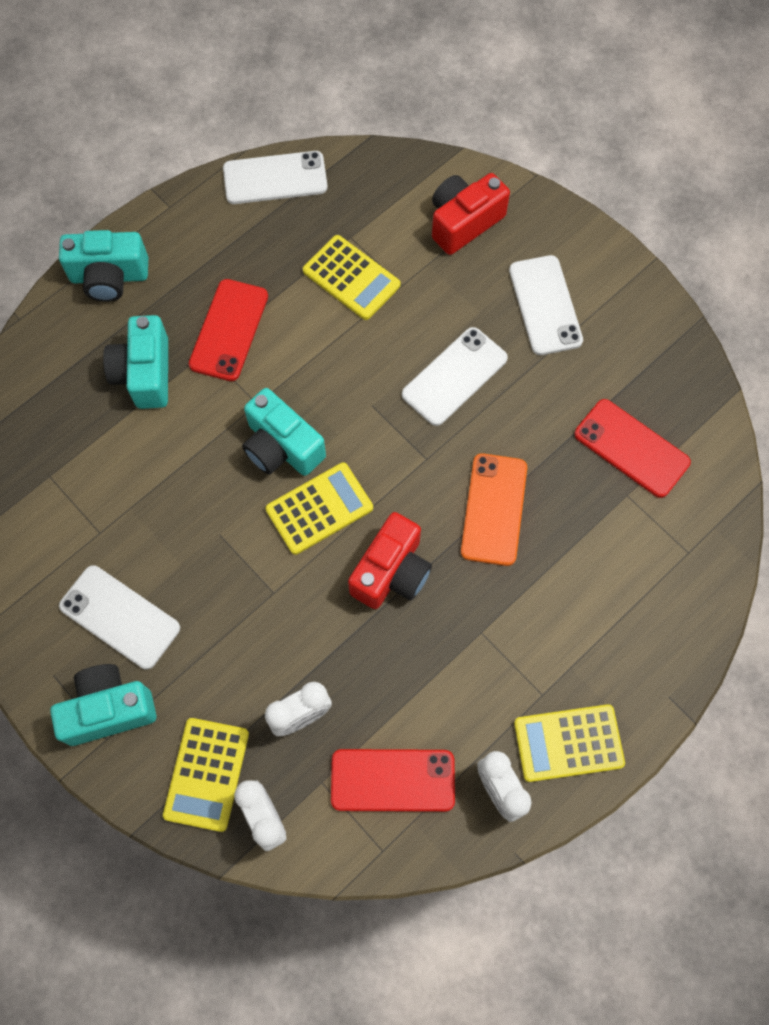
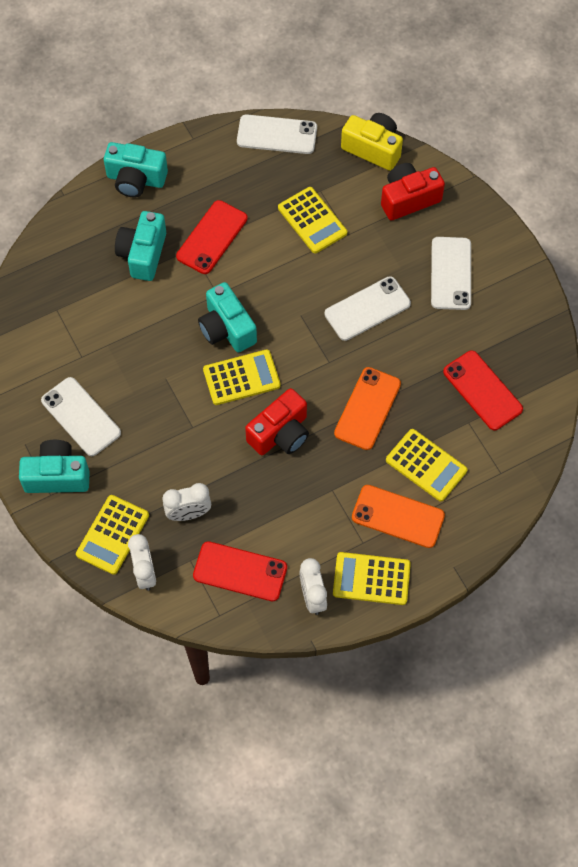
camera: 15 degrees right, 5 degrees down
none -> yellow camera [341,113,403,171]
none -> orange phone [352,485,445,548]
none -> yellow calculator [386,429,467,501]

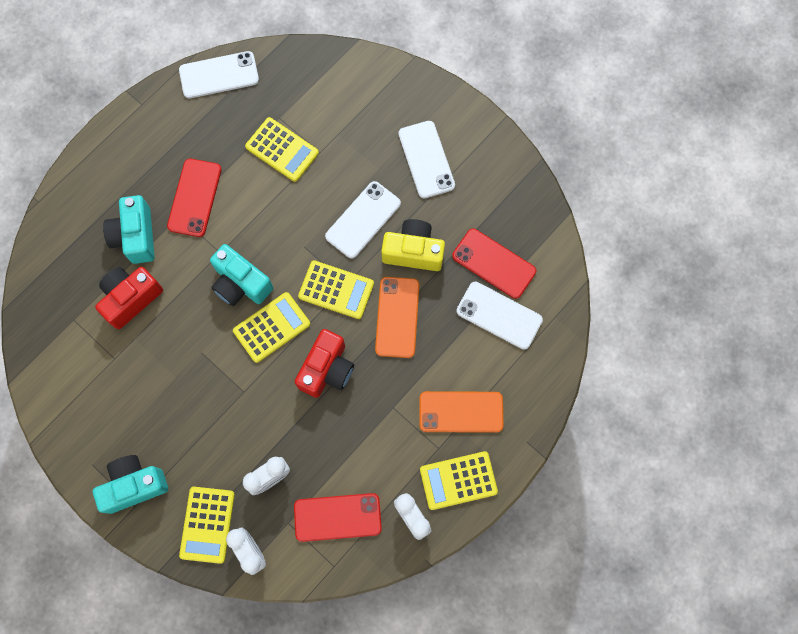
camera: 20 degrees left, 10 degrees up
white phone [41,377,121,456] -> white phone moved to [456,282,543,350]
turquoise camera [104,142,168,198] -> none
yellow camera [341,113,403,171] -> yellow camera moved to [381,219,445,271]
red camera [381,163,445,221] -> red camera moved to [95,267,163,329]
yellow calculator [386,429,467,501] -> yellow calculator moved to [298,260,374,319]

